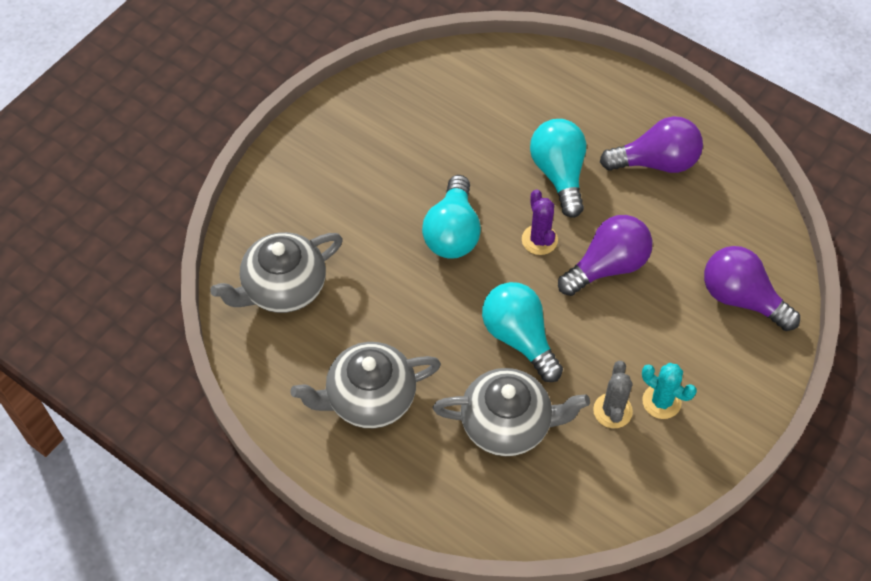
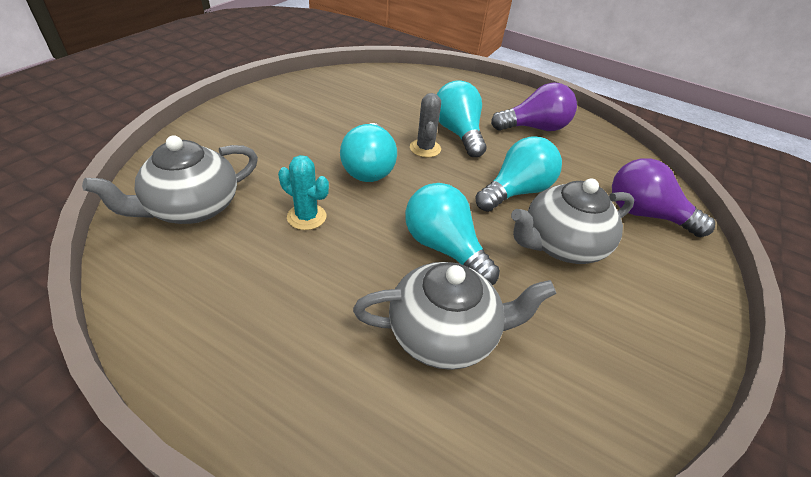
camera: 10 degrees left, 15 degrees down
grey teapot [290,342,441,428] -> grey teapot moved to [511,178,634,264]
purple cactus [522,189,558,255] -> none
purple light bulb [558,215,652,296] -> turquoise light bulb [475,136,562,212]
grey cactus [593,361,633,428] -> grey cactus moved to [410,93,441,157]
turquoise cactus [642,363,697,419] -> turquoise cactus moved to [278,155,329,230]

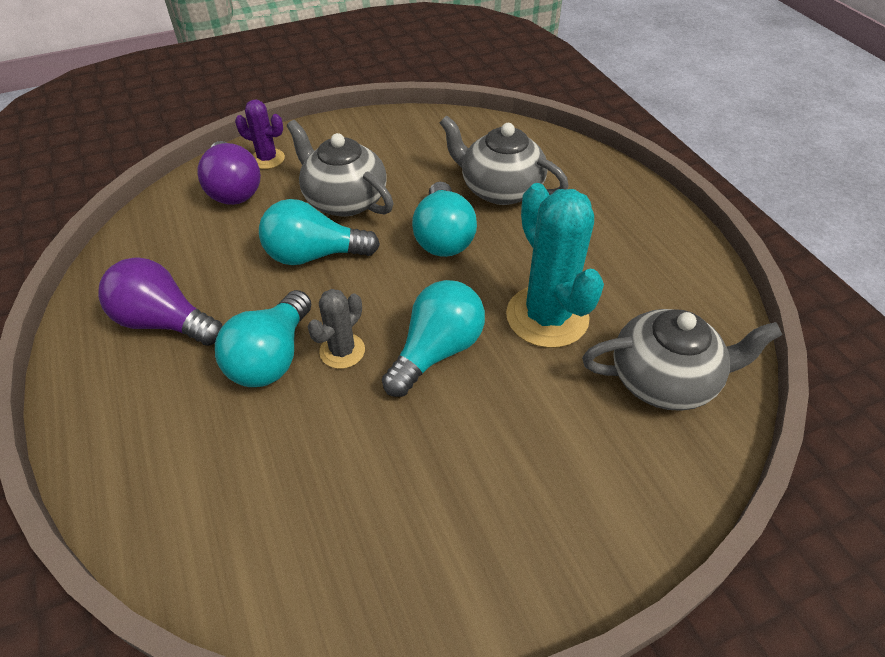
camera: 140 degrees left, 5 degrees up
turquoise cactus [278,155,329,230] -> turquoise cactus [506,183,604,348], size x1.90
grey teapot [511,178,634,264] -> grey teapot turned 150 degrees counterclockwise [287,120,394,217]
none -> purple cactus [235,100,285,169]

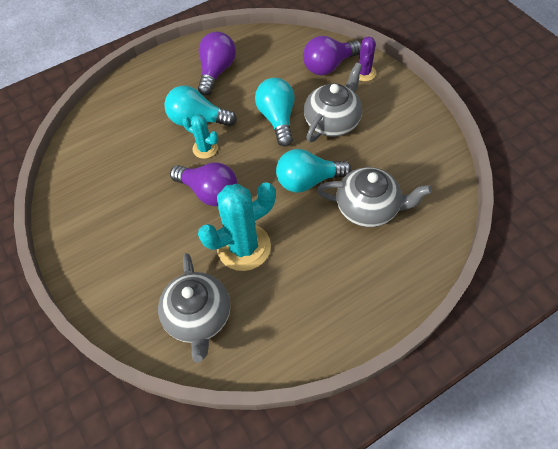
camera: 85 degrees right, 10 degrees up
grey cactus [307,289,365,369] -> turquoise cactus [182,114,218,159]
turquoise light bulb [382,280,485,397] -> purple light bulb [170,162,237,206]
grey teapot [440,115,569,205] -> grey teapot turned 75 degrees clockwise [317,167,432,227]

